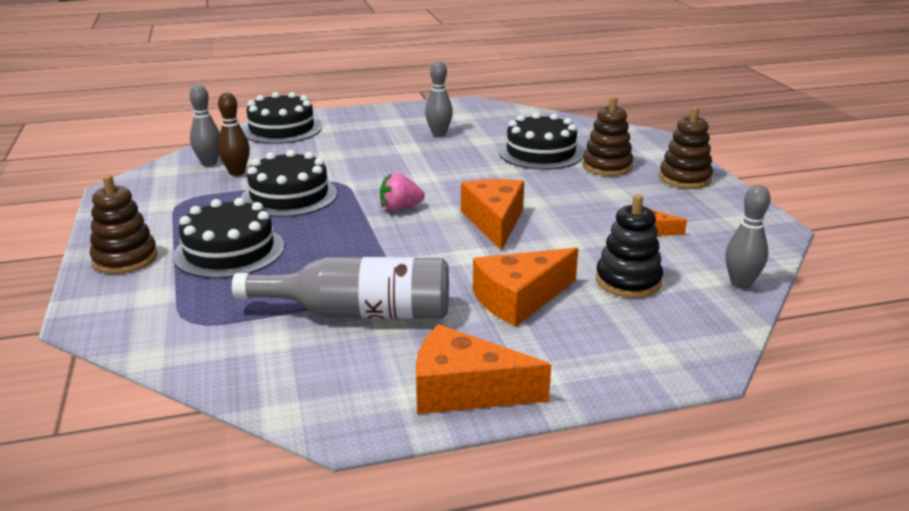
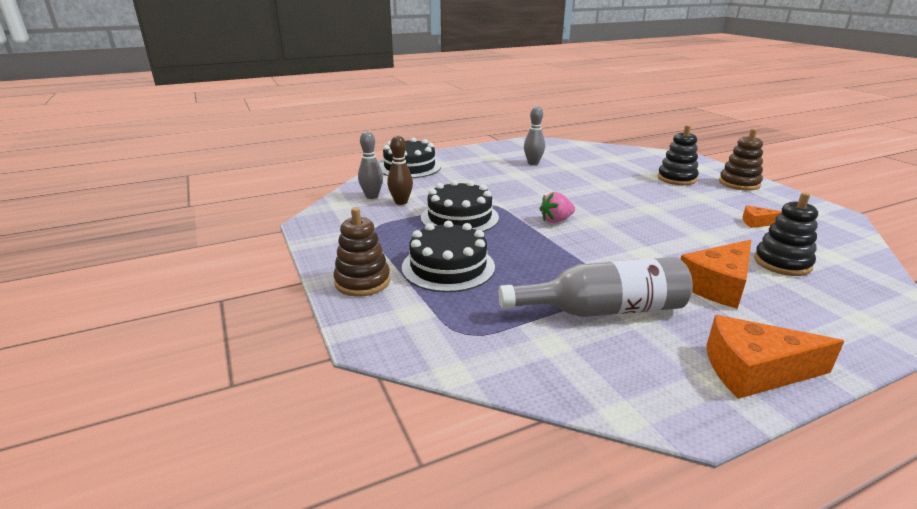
camera: 10 degrees left, 0 degrees up
orange cheese [461,179,524,251] -> none
black cake [499,112,584,170] -> none
brown stacking toy [582,96,633,176] -> black stacking toy [658,125,699,185]
grey bowling pin [725,185,771,289] -> none

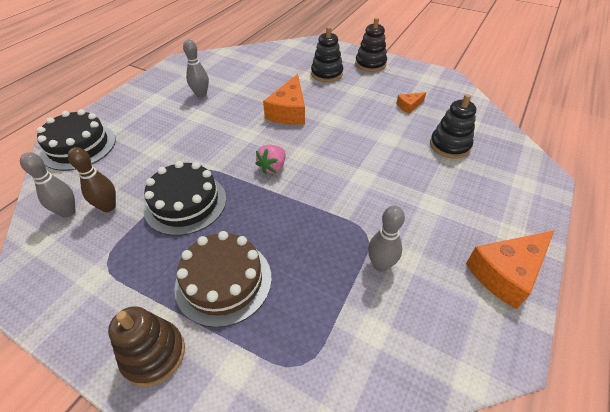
camera: 35 degrees left, 20 degrees up
black cake [402,221,495,292] -> brown cake [174,231,272,328]
grey bottle [499,257,693,317] -> grey bowling pin [368,206,405,272]
orange cheese [681,239,751,309] -> orange cheese moved to [263,74,305,125]
brown stacking toy [719,128,763,191] -> black stacking toy [355,17,387,72]

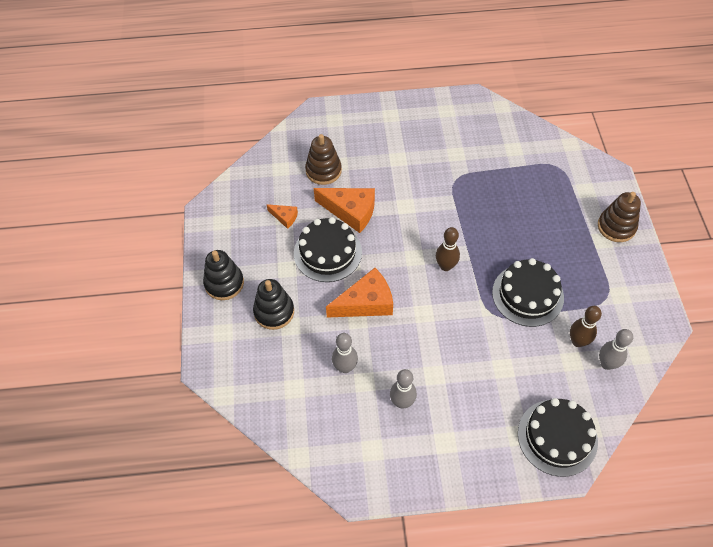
camera: 125 degrees left, 10 degrees up
brown cake [174,231,272,328] -> none
pink strawberry [255,145,285,175] -> brown bowling pin [436,227,460,271]
grey bowling pin [368,206,405,272] -> grey bowling pin moved to [332,333,358,373]
black stacking toy [430,94,476,159] -> brown stacking toy [305,134,342,185]
orange cheese [466,230,554,309] -> orange cheese moved to [314,188,375,233]
none -> black cake [294,217,362,282]

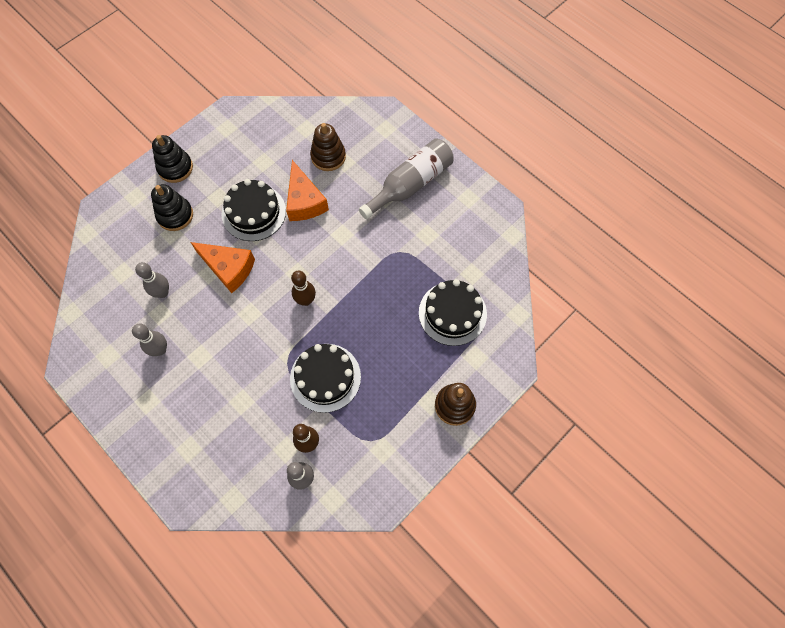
camera: 50 degrees right, 10 degrees up
orange cheese [266,204,298,229] -> none
black cake [518,398,598,477] -> black cake moved to [419,279,487,346]
none -> grey bottle [359,138,454,219]

